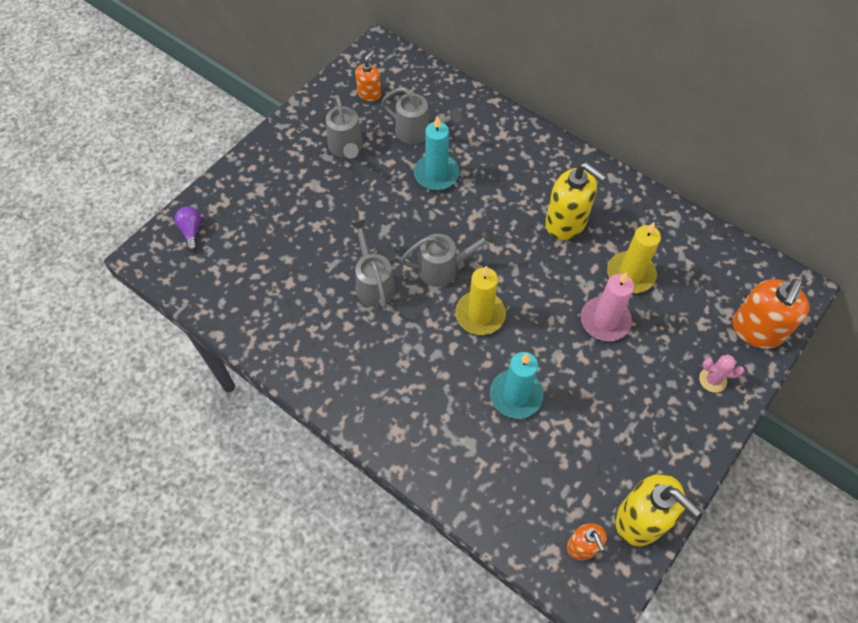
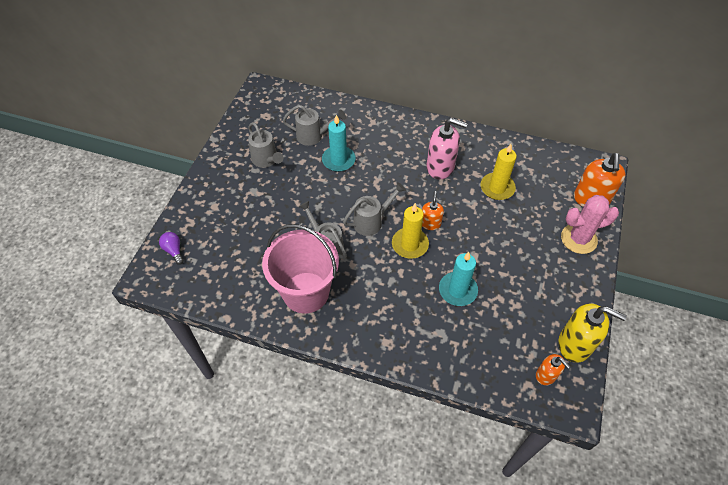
camera: 20 degrees left, 5 degrees down
orange soap dispenser [355,50,381,101] -> orange soap dispenser moved to [422,191,444,230]
yellow soap dispenser [545,162,606,240] -> pink soap dispenser [426,118,468,180]
pink candle [581,272,634,341] -> none
pink cactus [699,354,744,392] -> pink cactus [561,195,619,254], size x1.87
none -> pink bucket [262,224,339,314]

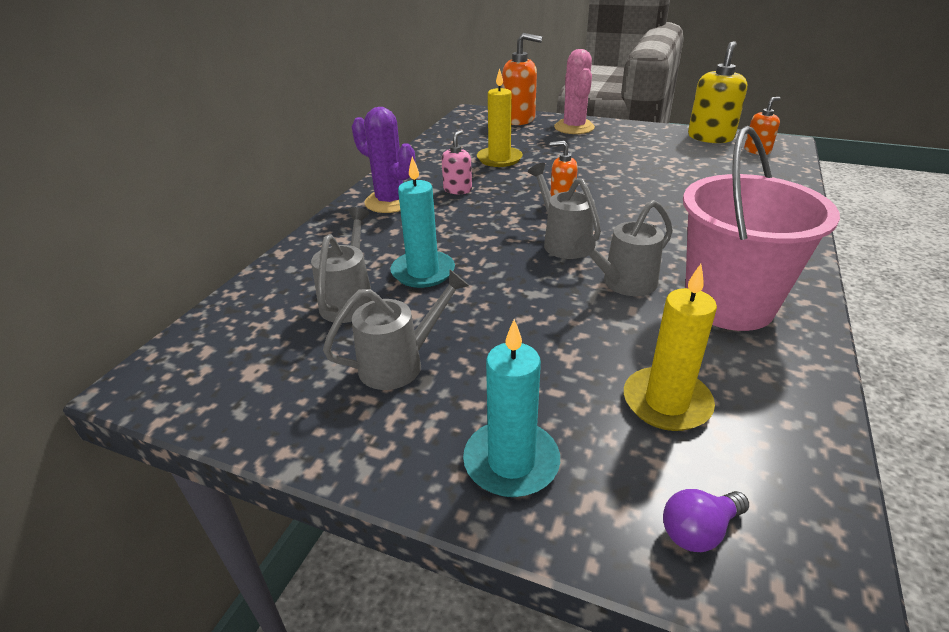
camera: 85 degrees left, 20 degrees down
yellow candle [392,203,429,259] -> yellow candle moved to [624,264,717,431]
pink soap dispenser [426,118,468,180] -> pink soap dispenser [442,130,472,194], size x0.56
turquoise candle [439,252,478,306] -> turquoise candle moved to [463,319,560,497]
none -> purple cactus [352,107,415,213]

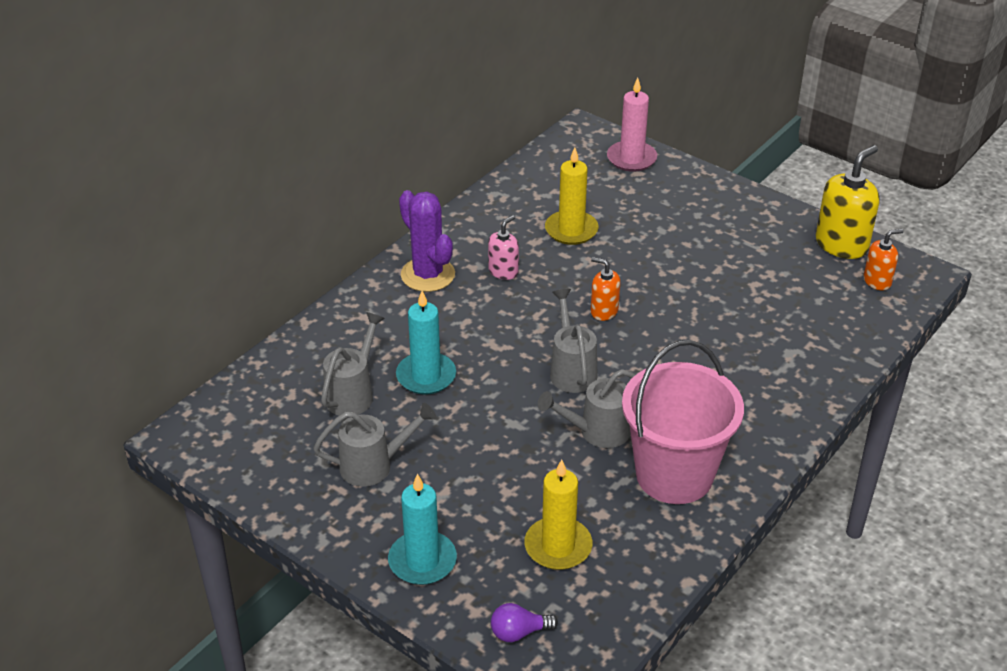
camera: 15 degrees right, 5 degrees up
orange soap dispenser [502,33,543,125] -> pink candle [607,78,657,172]
pink cactus [554,49,595,134] -> none

